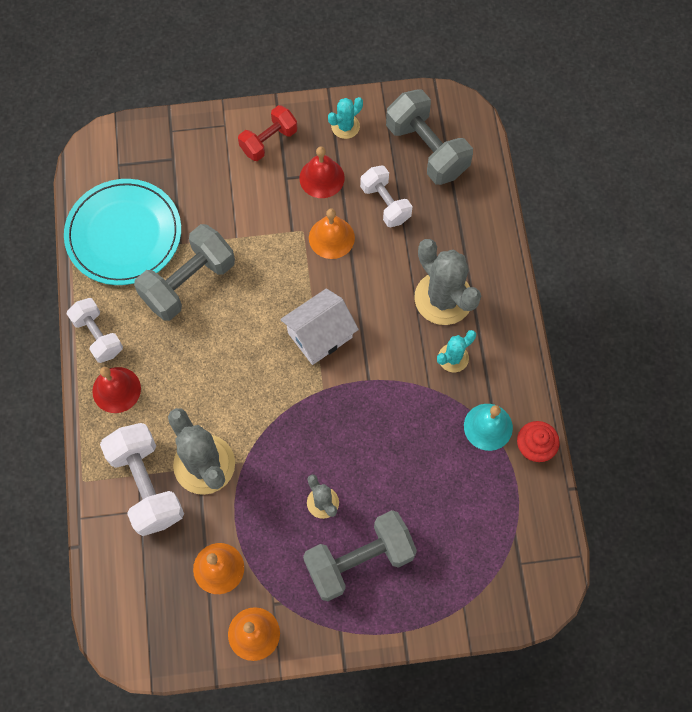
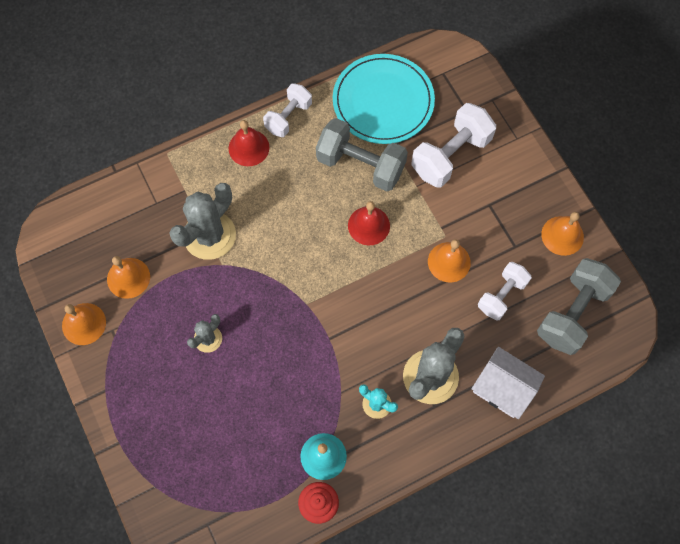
camera: 70 degrees right, 0 degrees up
white dumbbell [100,423,184,536] -> white dumbbell moved to [411,103,496,188]
red dumbbell [238,105,297,161] -> none
white house [280,288,359,365] -> white house moved to [472,347,545,419]
red bell [299,146,345,198] -> red bell moved to [348,201,390,246]
grey dumbbell [303,510,417,601] -> none
turquoise cactus [328,97,363,139] -> orange bell [541,212,584,256]

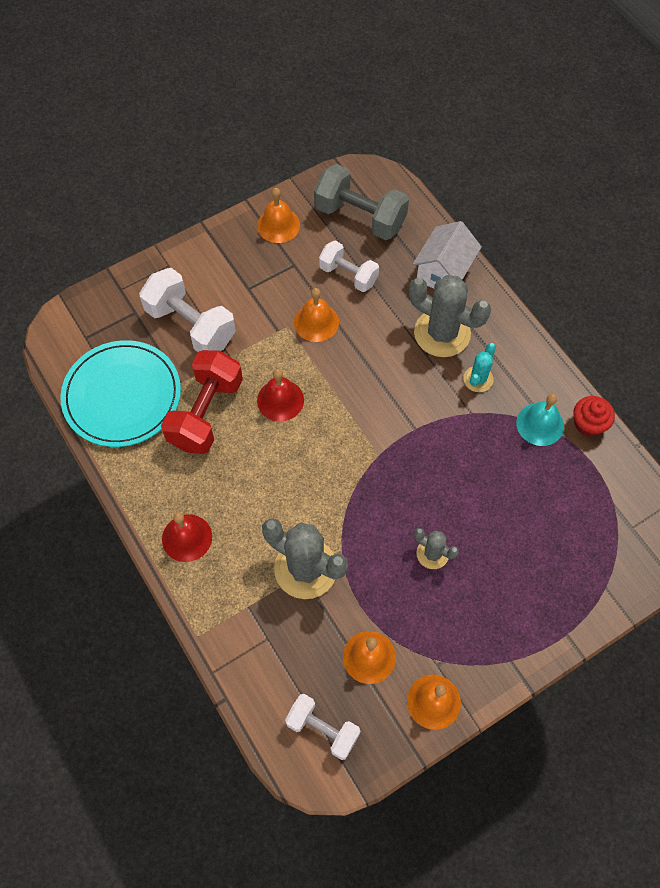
camera: 95 degrees left, 5 degrees down
white dumbbell [263,83,312,137] -> white dumbbell moved to [285,694,360,760]
grey dumbbell [316,118,408,191] -> red dumbbell [161,350,243,454]

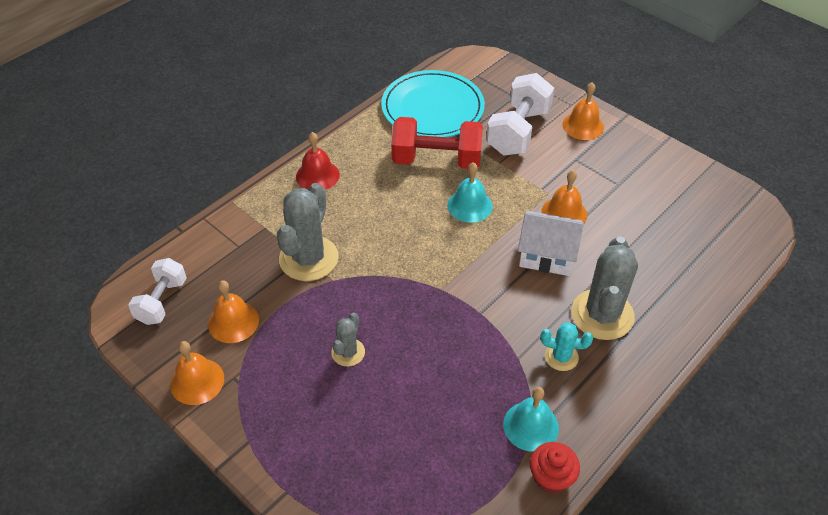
camera: 75 degrees right, 15 degrees down
orange bell [257,188,300,243] -> orange bell moved to [562,82,604,140]
red bell [257,369,304,422] -> turquoise bell [447,162,493,223]
grey dumbbell [314,164,409,240] -> none
white dumbbell [319,241,379,292] -> none
white house [412,221,482,289] -> white house moved to [518,211,584,276]

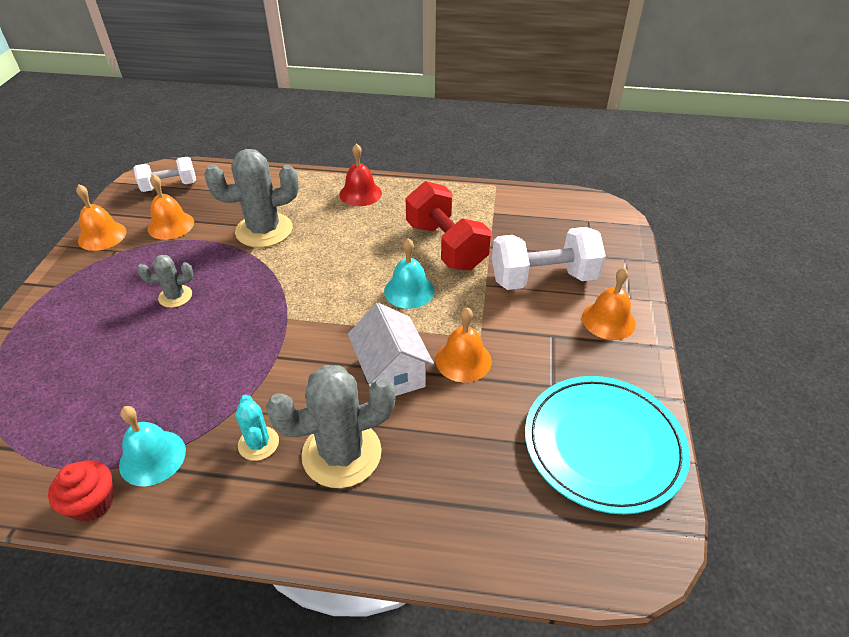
camera: 55 degrees right, 5 degrees down
turquoise plate [381,70,485,137] -> turquoise plate moved to [525,376,690,514]

